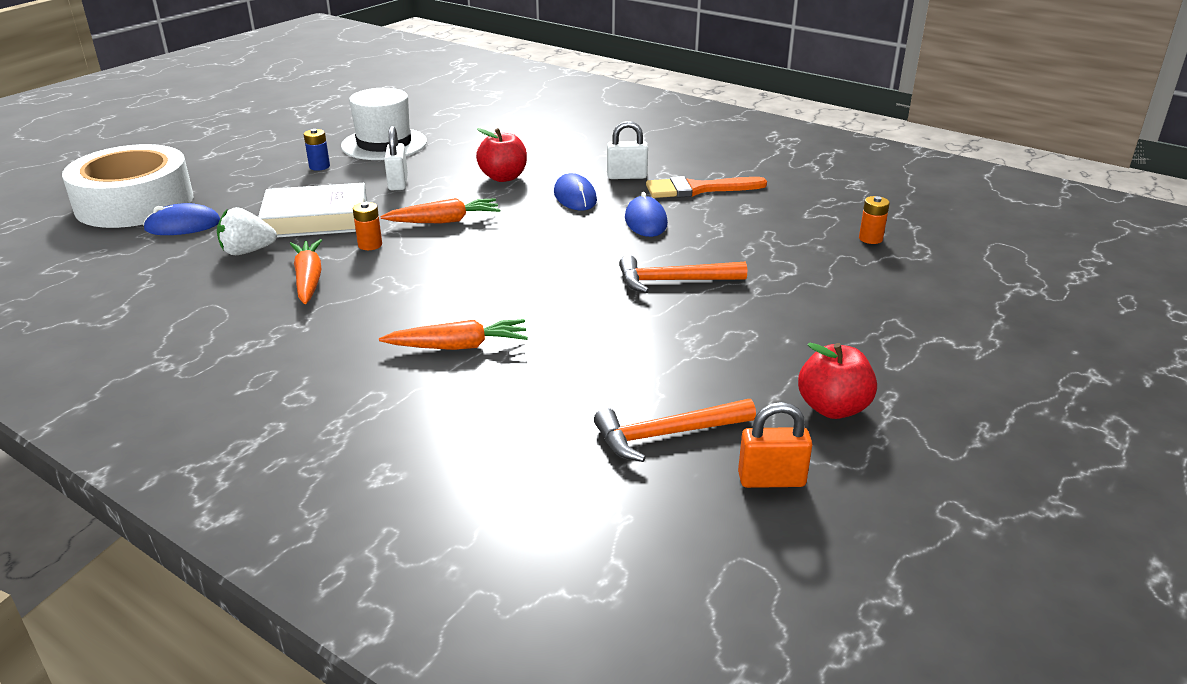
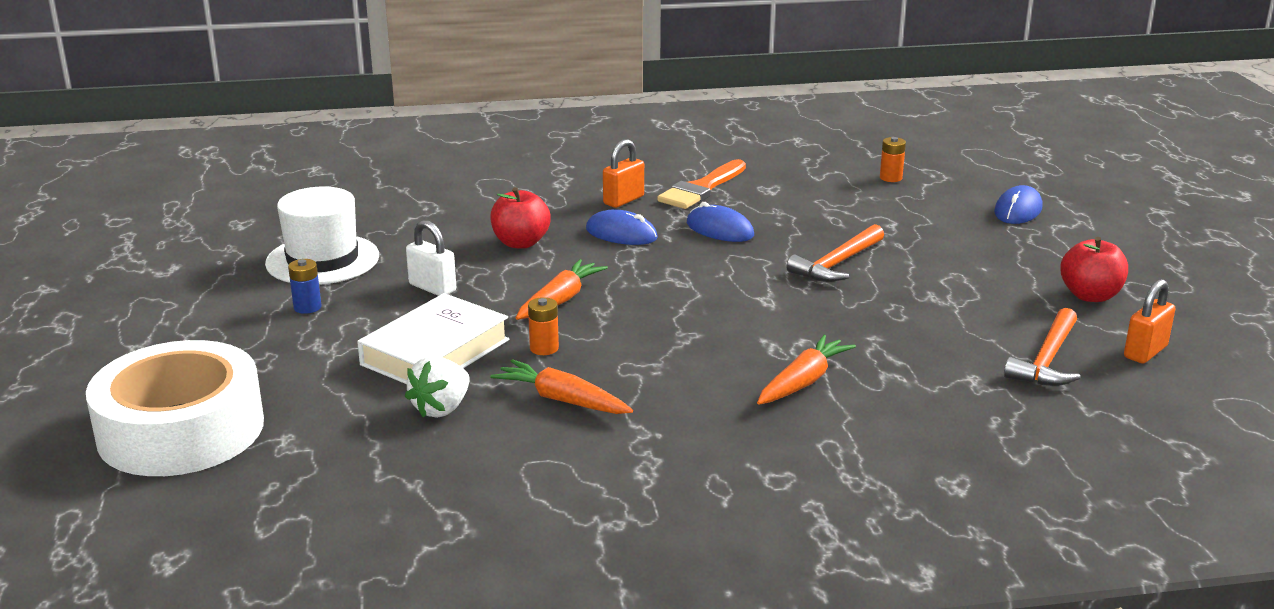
camera: 45 degrees left, 5 degrees down
blue mouse [143,203,220,235] -> blue mouse moved to [994,185,1042,224]
white padlock [607,121,648,179] -> orange padlock [603,139,644,208]

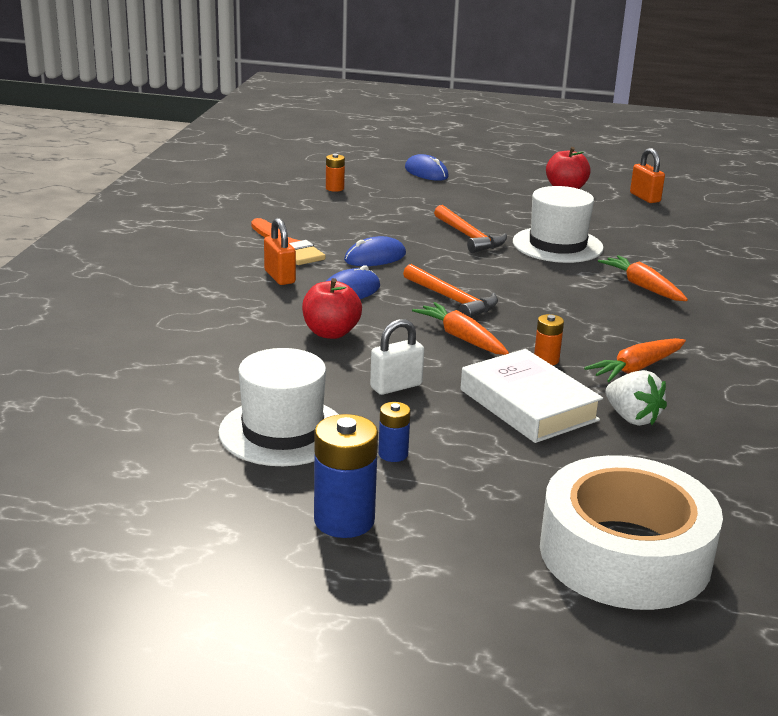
camera: 70 degrees left, 0 degrees up
orange hammer [1004,308,1080,386] -> orange hammer moved to [403,264,498,318]
none -> blue battery [314,414,378,538]
none -> white hat [513,186,604,263]

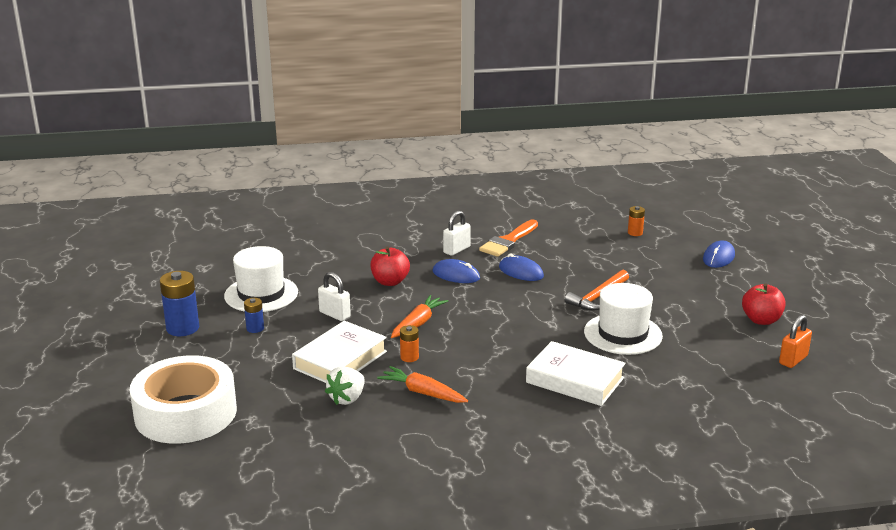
camera: 70 degrees right, 0 degrees up
orange padlock [264,218,296,285] -> white padlock [443,210,471,256]
orange hammer [403,264,498,318] -> none
orange carrot [598,255,688,301] -> white book [526,341,626,406]

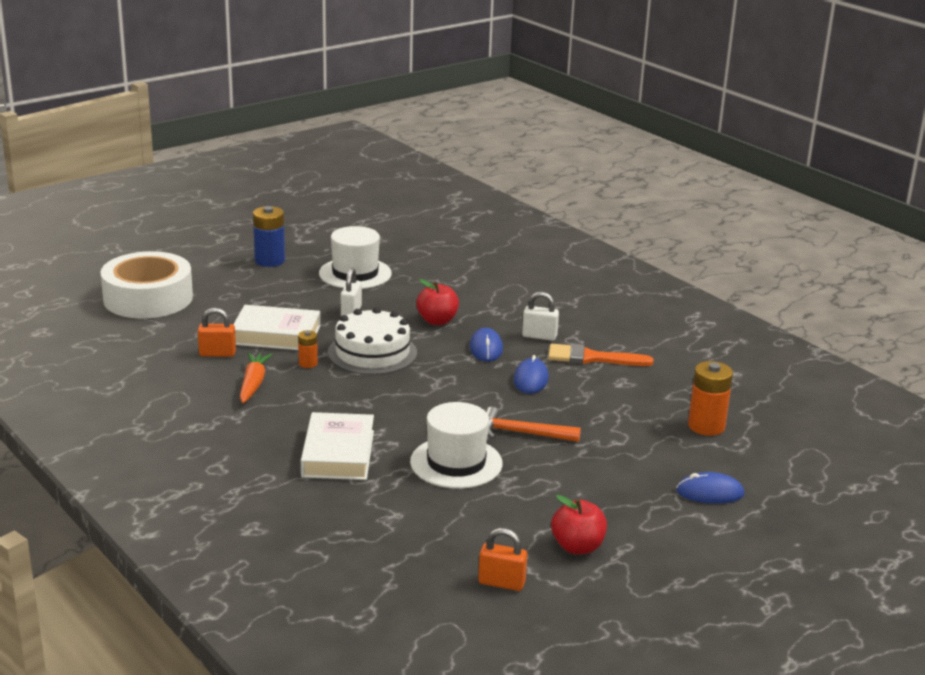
camera: 60 degrees right, 0 degrees up
blue battery [244,298,264,333] -> none
white strawberry [325,366,365,405] -> orange padlock [198,308,236,357]
orange carrot [391,295,448,338] -> white cake [328,307,417,375]
orange battery [628,206,645,236] -> orange battery [688,361,733,436], size x1.85

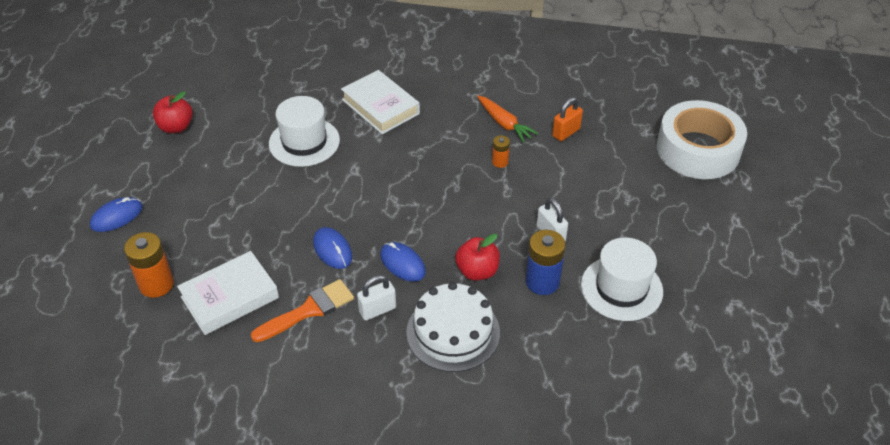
camera: 140 degrees right, 20 degrees up
white book [233,305,320,350] -> white book moved to [177,251,279,335]
blue battery [253,206,285,267] -> blue battery moved to [526,230,565,295]
white cake [328,307,417,375] -> white cake moved to [406,282,500,372]
orange padlock [478,528,527,591] -> none
orange hammer [485,407,581,442] -> none

